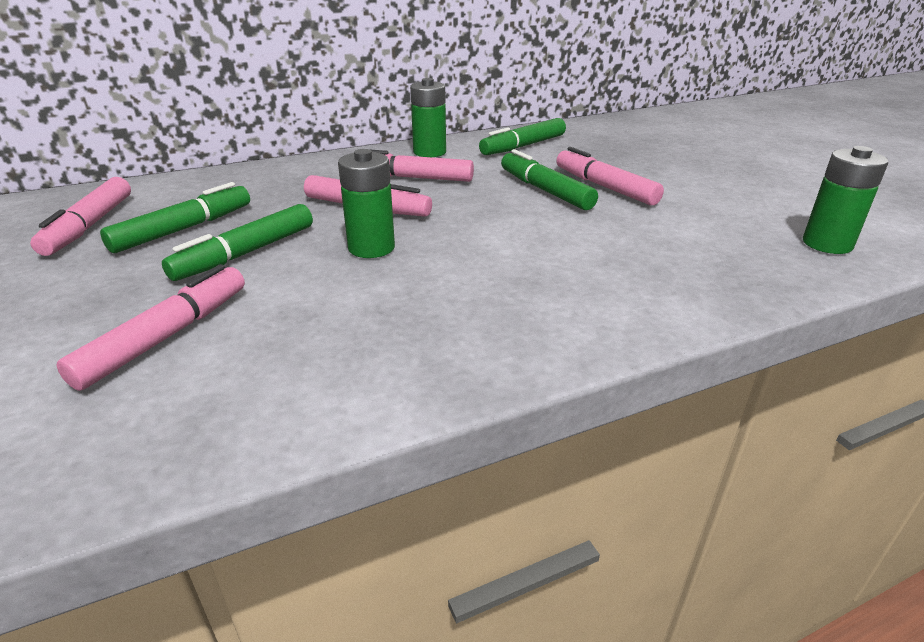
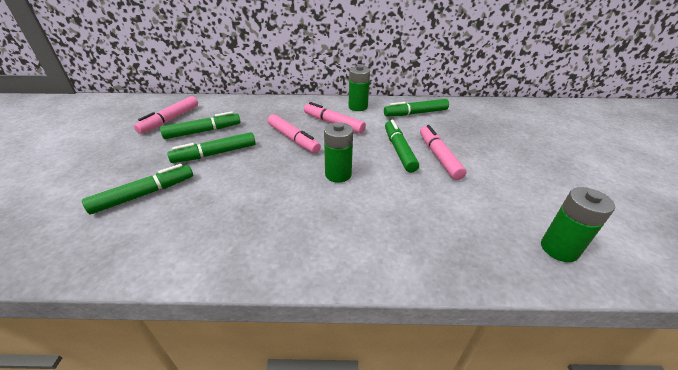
camera: 25 degrees right, 5 degrees up
pink marker [57,264,245,391] -> green marker [82,164,193,214]
green battery [338,149,395,258] -> green battery moved to [324,122,353,183]

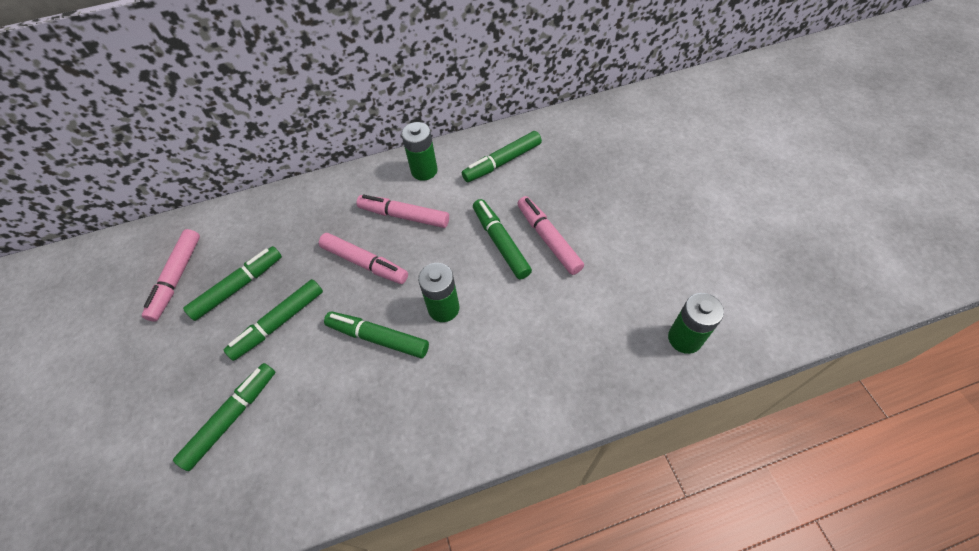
camera: 15 degrees left, 20 degrees up
none -> green marker [324,311,429,358]

